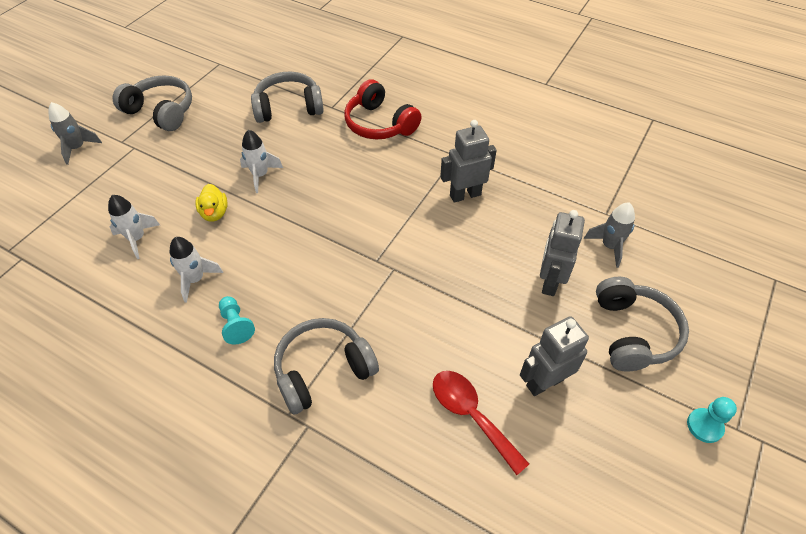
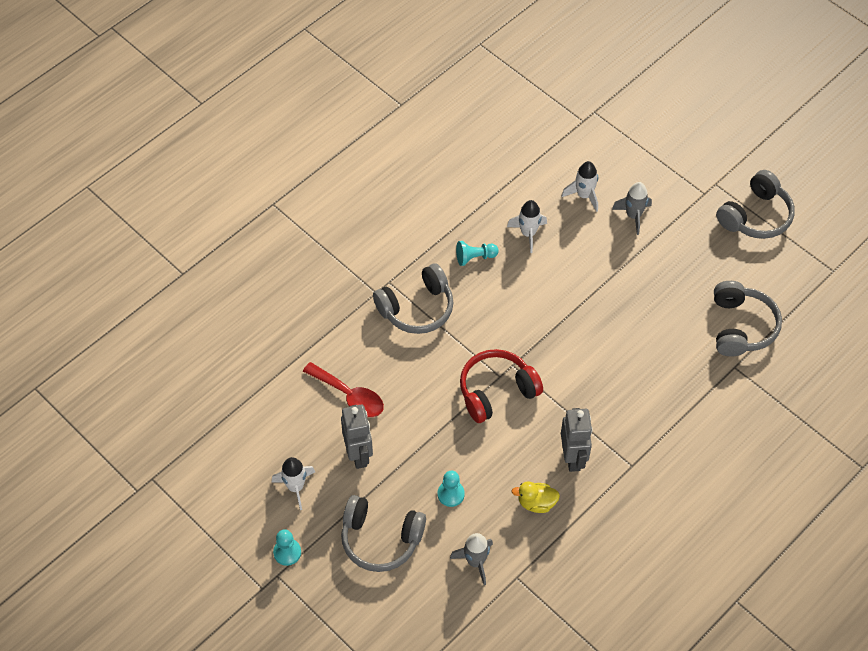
camera: 105 degrees right, 5 degrees up
grey rocket [48,102,102,165] -> grey rocket moved to [612,182,652,235]
yellow duck [195,184,228,221] -> yellow duck moved to [511,481,560,513]
white rocket [240,130,283,193] -> white rocket moved to [272,457,315,510]
grey headphones [274,318,379,415] -> grey headphones turned 75 degrees clockwise [373,263,454,334]
red headphones [344,79,421,139] -> red headphones moved to [460,349,543,423]
red spoon [433,371,529,475] -> red spoon turned 60 degrees clockwise [303,362,384,417]
grey robot [540,210,585,296] -> turquoise pawn [438,471,465,507]

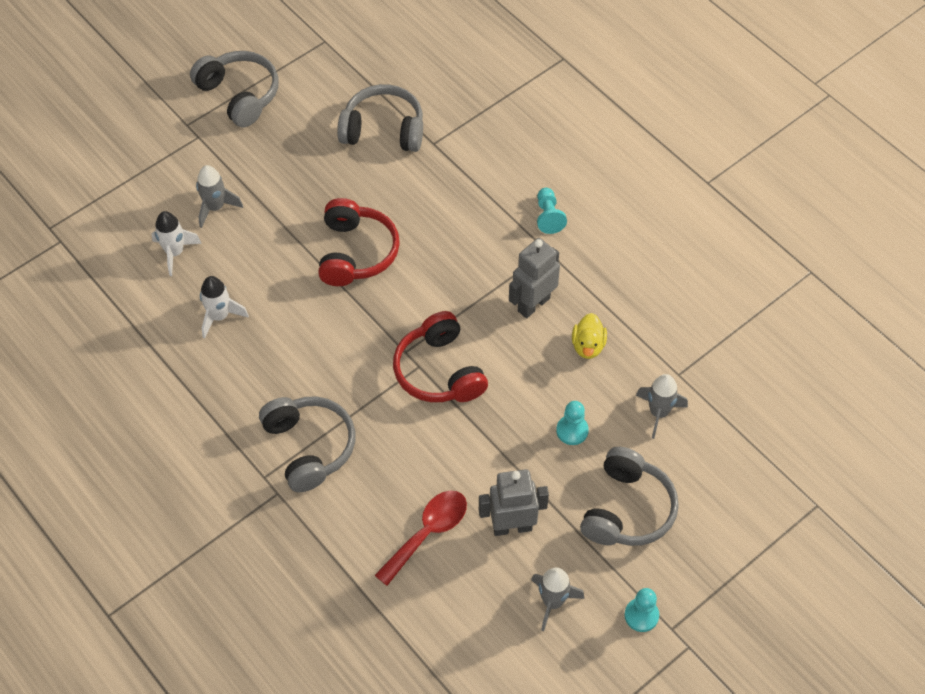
camera: 85 degrees left, 0 degrees up
white rocket [272,457,315,510] -> grey rocket [531,567,585,631]
turquoise pawn [456,241,499,266] -> turquoise pawn moved to [537,188,567,234]
grey robot [561,408,593,472] -> grey robot turned 45 degrees counterclockwise [509,238,560,318]
none -> red headphones [318,198,400,286]

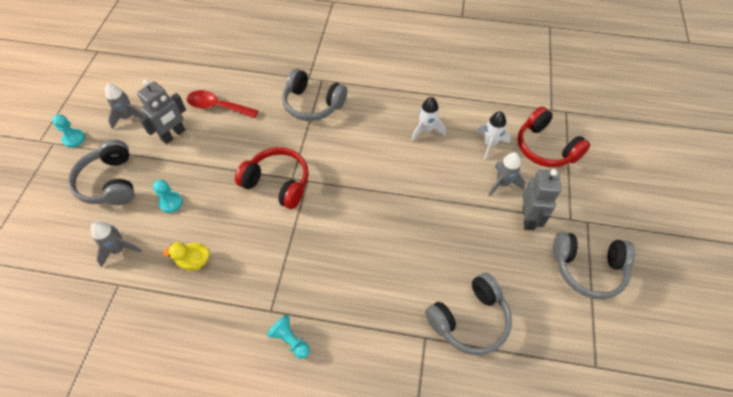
camera: 140 degrees right, 0 degrees up
red headphones [318,198,400,286] -> red headphones moved to [518,107,590,167]
red spoon [375,491,467,586] -> red spoon turned 105 degrees clockwise [187,90,258,118]
grey robot [509,238,560,318] -> grey robot moved to [522,169,561,230]
yellow duck [572,313,607,359] -> yellow duck turned 60 degrees counterclockwise [163,242,210,270]

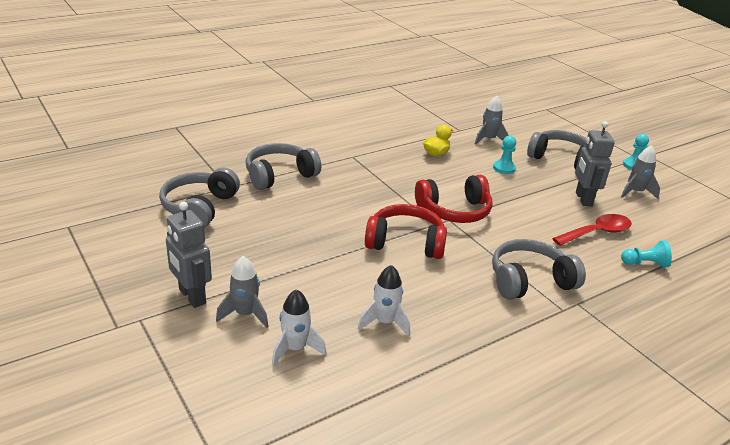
camera: 135 degrees right, 25 degrees down
turquoise pawn [267,315,310,359] -> turquoise pawn moved to [621,240,672,268]
red headphones [518,107,590,167] -> red headphones moved to [365,204,447,259]
grey headphones [553,232,635,299] -> grey headphones moved to [246,143,321,190]

